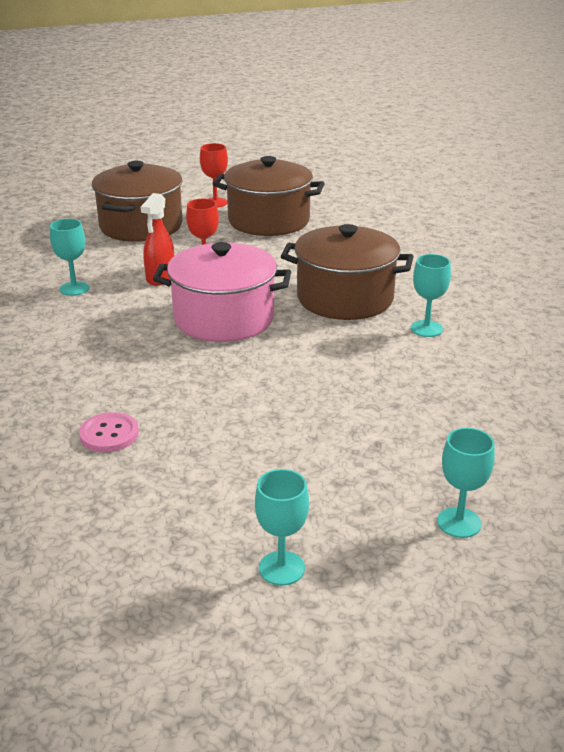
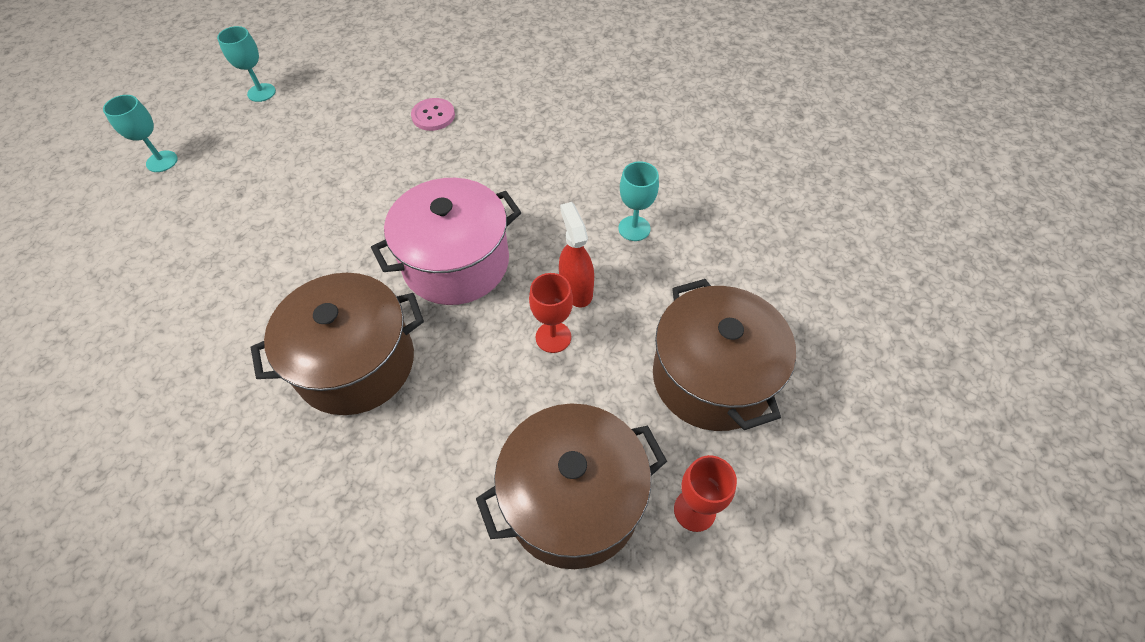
camera: 145 degrees right, 25 degrees up
turquoise goblet [411,254,451,337] -> none

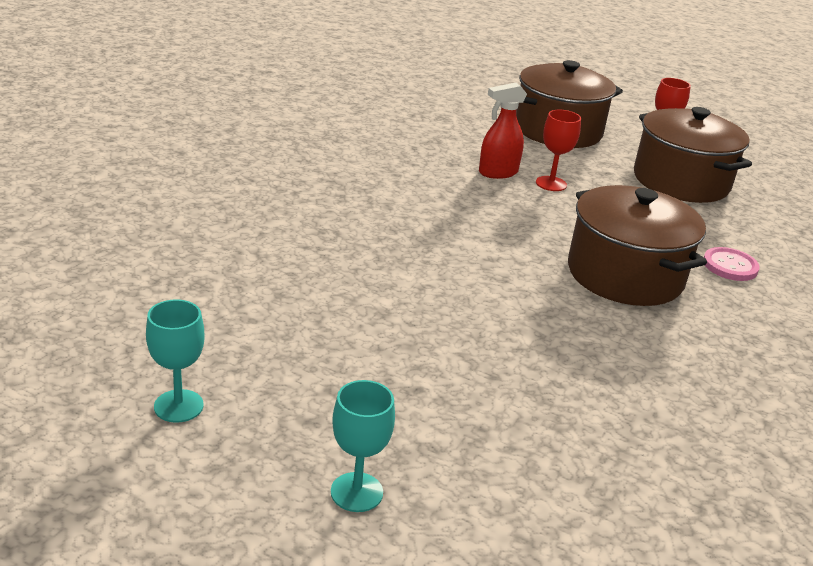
camera: 100 degrees left, 25 degrees down
pink pot [371,178,521,305] -> none
pink button [411,98,455,131] -> pink button moved to [704,247,760,281]
turquoise goblet [618,161,659,241] -> none

